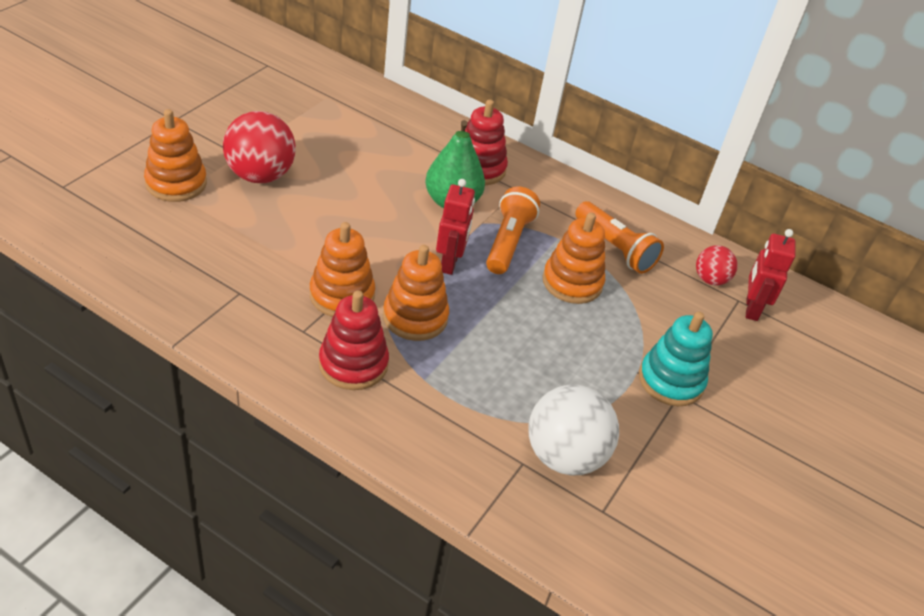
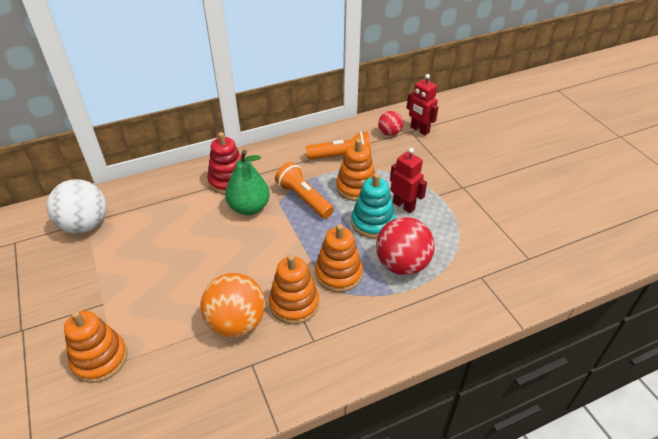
camera: 50 degrees left, 0 degrees up
red ball [223,111,296,183] -> red ball moved to [376,217,435,275]
red stacking toy [319,291,389,390] -> none
red robot [436,179,475,275] -> red robot moved to [390,148,427,213]
white ball [528,385,619,475] -> white ball moved to [47,179,106,234]
turquoise stacking toy [639,312,713,406] -> turquoise stacking toy moved to [351,173,395,238]
none -> orange ball [200,273,265,338]

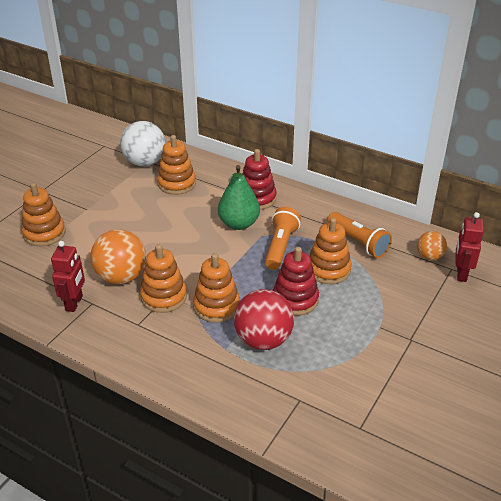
camera: 55 degrees right, 5 degrees down
turquoise stacking toy [351,173,395,238] -> red stacking toy [273,247,319,316]
red ball [378,111,403,136] -> orange ball [417,231,447,260]
red robot [390,148,427,213] -> red robot moved to [51,241,85,312]
none -> orange stacking toy [157,135,196,195]

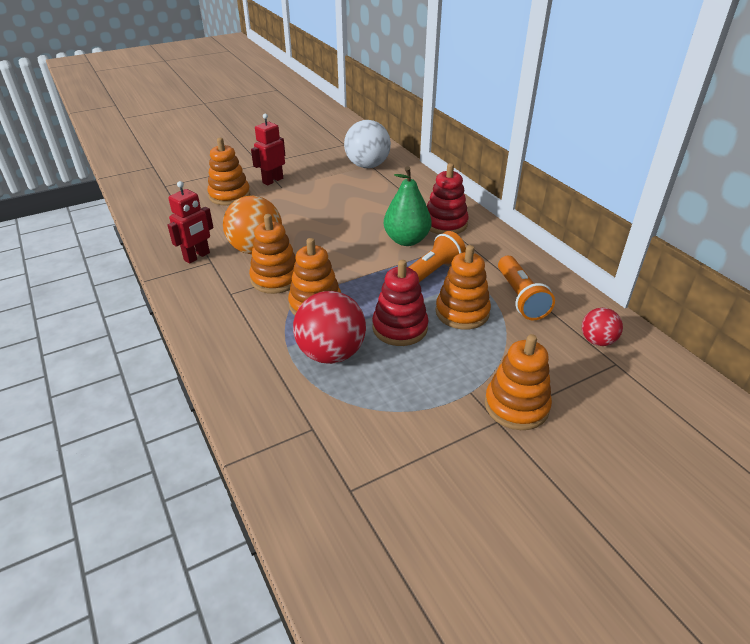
camera: 30 degrees right, 0 degrees up
orange stacking toy [157,135,196,195] -> orange stacking toy moved to [485,334,552,430]
orange ball [417,231,447,260] -> red ball [582,308,623,346]
red robot [456,212,484,282] -> red robot moved to [251,113,285,186]

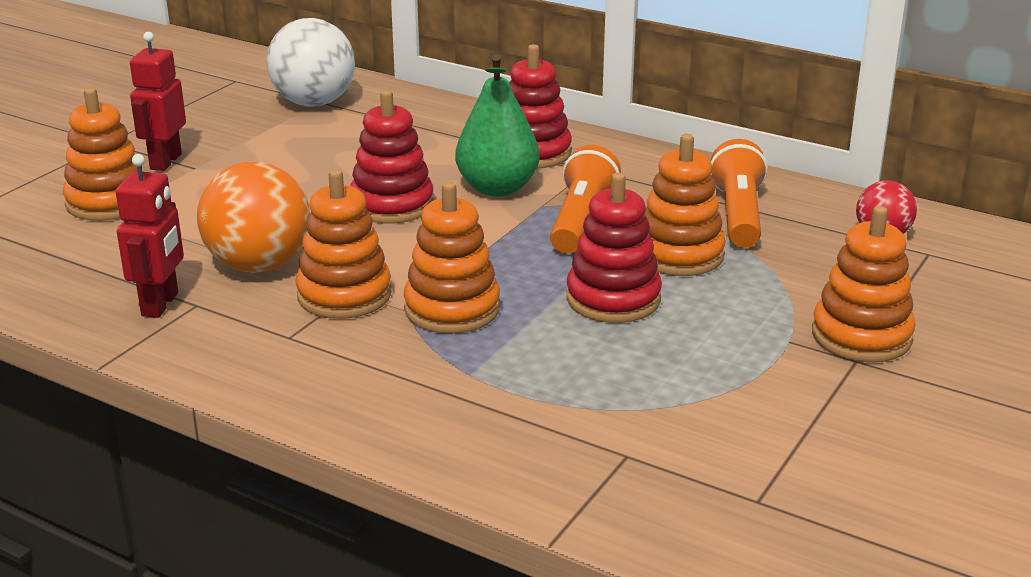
camera: 30 degrees left, 10 degrees down
red ball [293,291,366,364] -> none
orange flashlight [498,256,555,320] -> orange flashlight turned 135 degrees counterclockwise [711,139,768,248]
none -> red stacking toy [350,90,434,224]

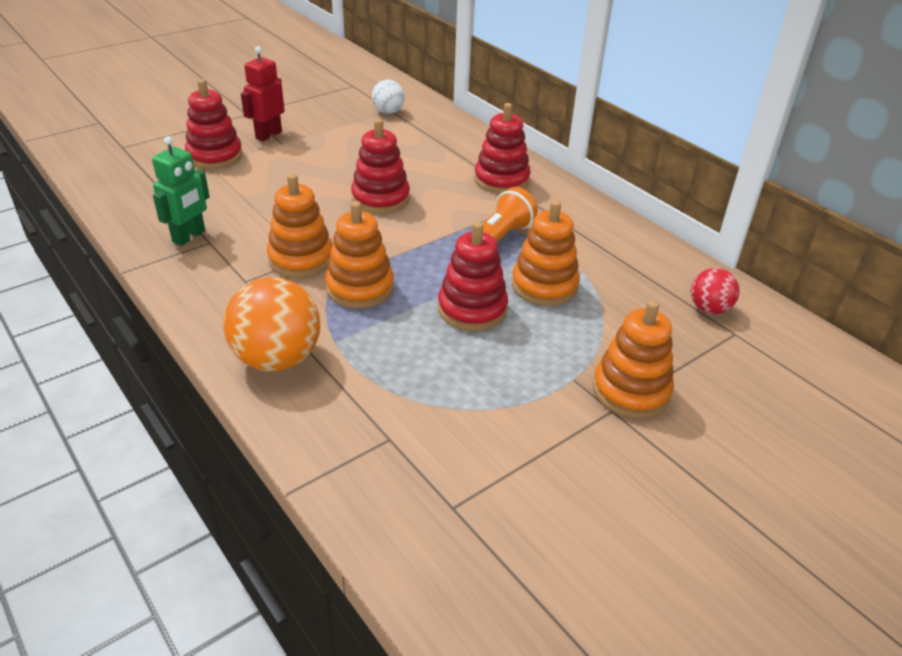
camera: 20 degrees right, 10 degrees up
orange stacking toy [63,88,143,221] -> red stacking toy [185,79,243,169]
red robot [116,154,184,318] -> green robot [152,136,210,246]
orange ball [197,162,310,273] -> orange ball moved to [223,277,320,371]
white ball [266,18,355,107] -> white ball [372,80,405,114], size x0.55
green pear [455,54,540,197] -> none
orange flashlight [711,139,768,248] -> none

